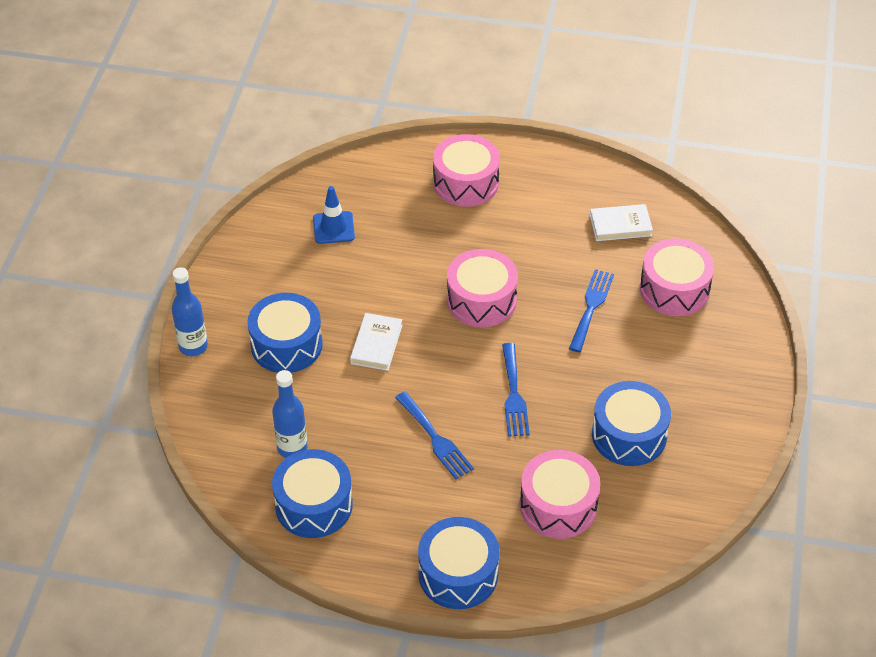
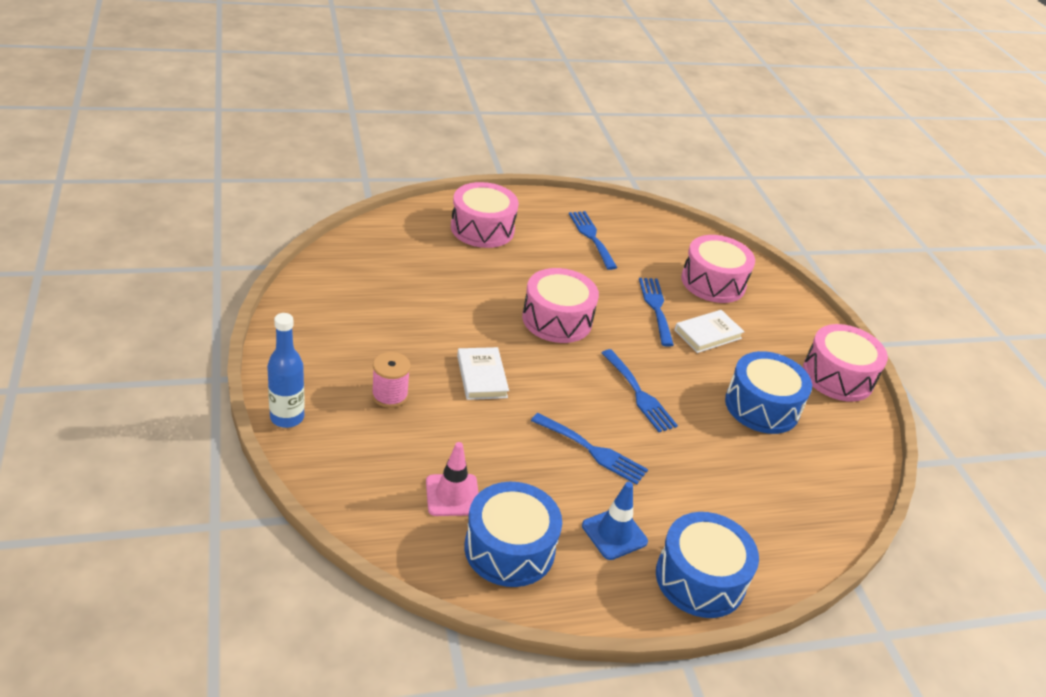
camera: 30 degrees left, 10 degrees down
blue drum [247,293,323,373] -> pink spool [372,352,410,408]
blue bottle [272,370,307,458] -> pink traffic cone [426,442,478,516]
blue traffic cone [313,186,355,244] -> blue traffic cone moved to [582,482,648,560]
pink drum [520,450,600,539] -> pink drum moved to [803,324,888,402]
white book [590,204,653,241] -> white book moved to [674,310,744,353]
none -> blue fork [569,211,617,270]

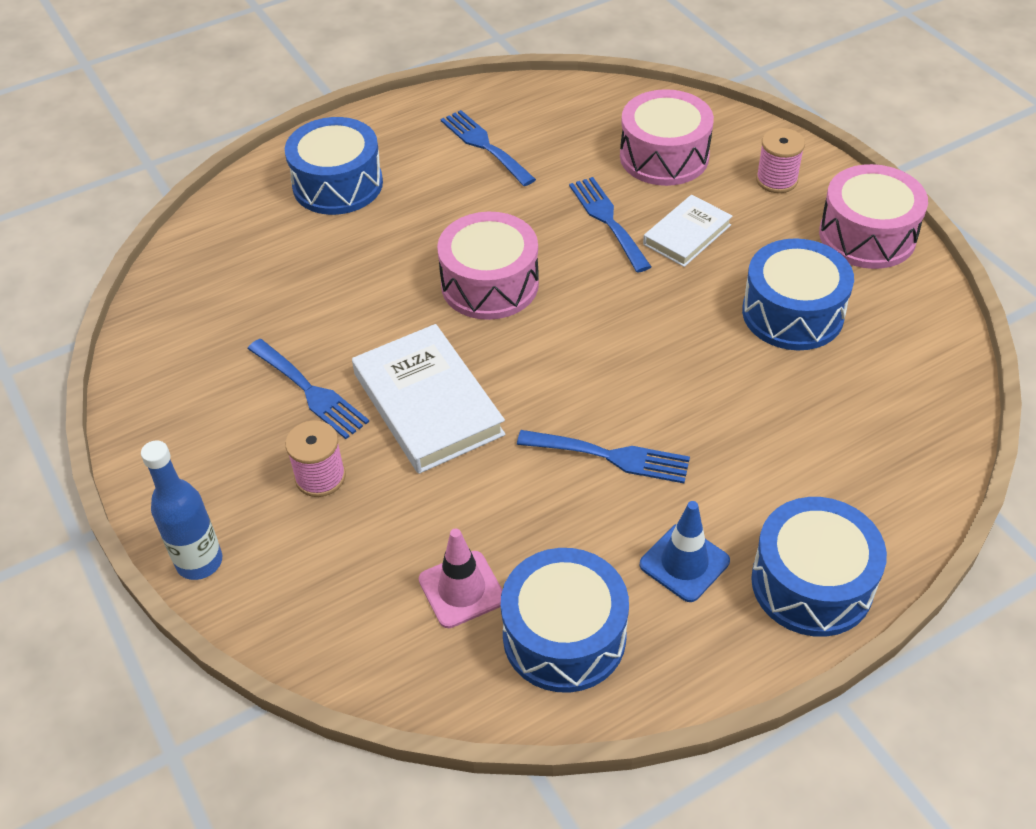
camera: 10 degrees left, 10 degrees up
pink drum [451,182,519,248] -> blue drum [285,117,383,215]
white book [457,347,509,400] -> white book [352,324,506,474], size x1.67
blue fork [602,349,678,432] -> blue fork moved to [247,339,369,439]
none -> pink spool [756,128,805,193]

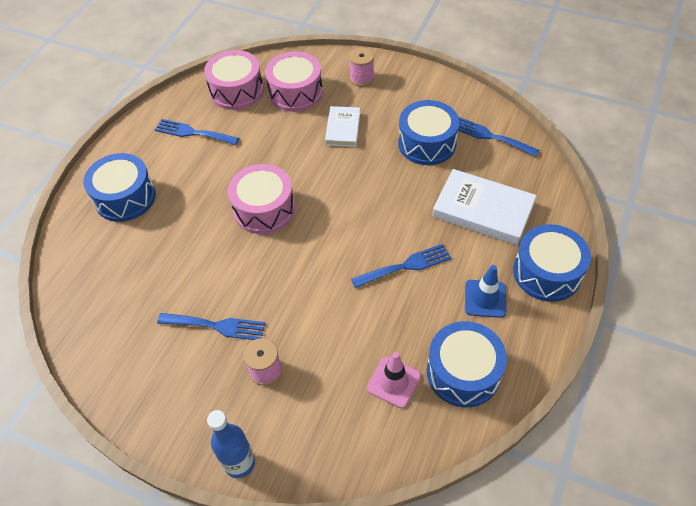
camera: 35 degrees left, 5 degrees up
white book [352,324,506,474] -> white book moved to [432,169,537,245]
blue fork [569,177,651,273] -> blue fork moved to [458,117,539,157]
pink drum [819,164,928,269] -> pink drum moved to [204,50,264,110]

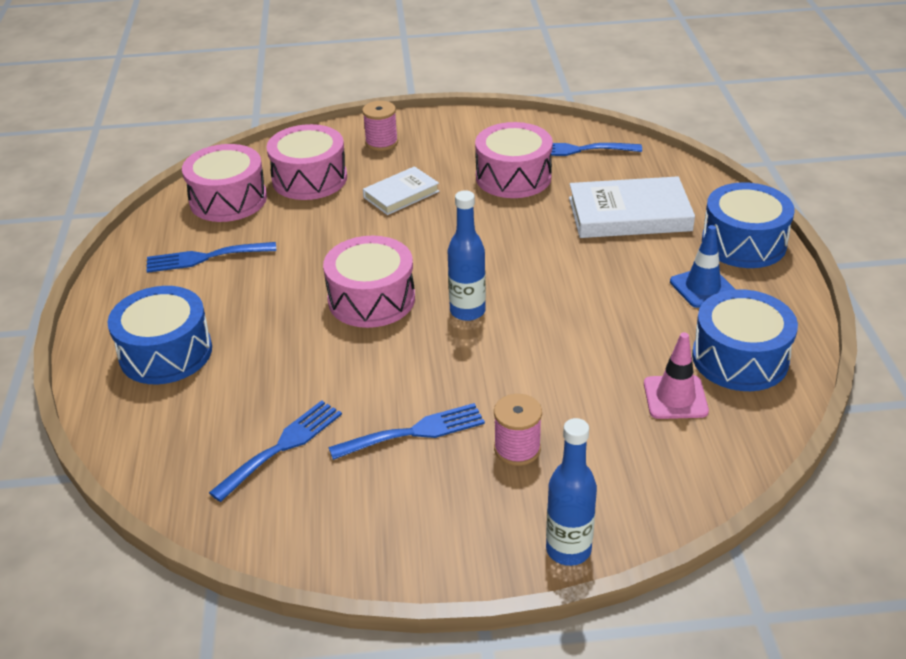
camera: 30 degrees left, 15 degrees down
white book [325,106,360,147] -> white book turned 75 degrees clockwise [363,166,439,215]
blue fork [351,244,451,288] -> blue fork moved to [209,400,342,502]
blue drum [398,100,459,165] -> pink drum [475,122,553,198]
none -> blue bottle [448,190,486,321]

